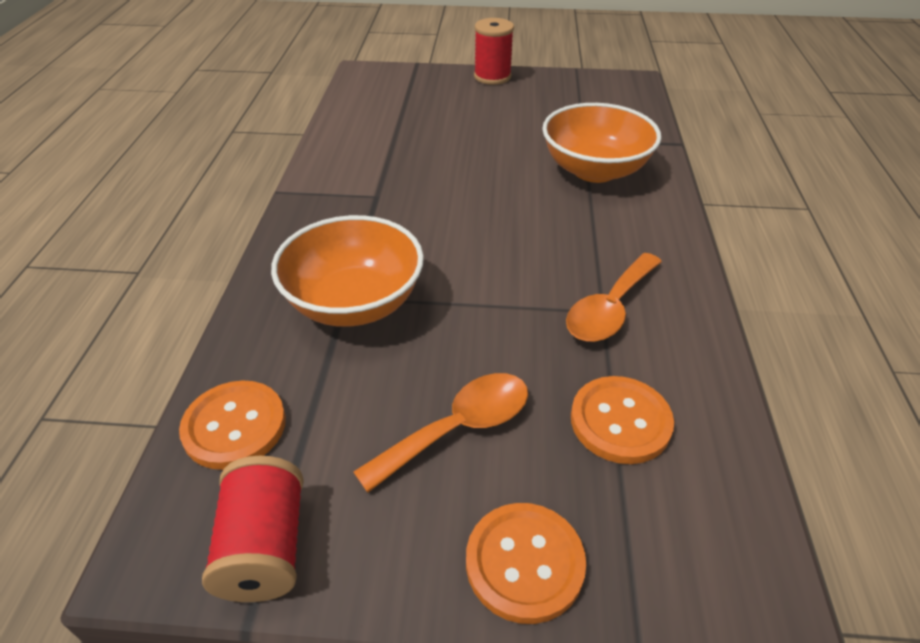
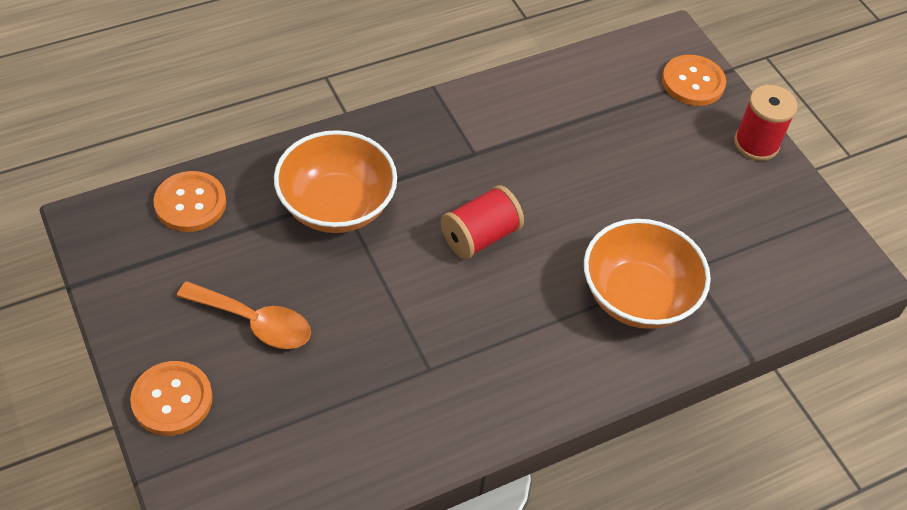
camera: 55 degrees right, 10 degrees up
red spool [202,456,304,602] -> red spool moved to [441,185,524,259]
orange spoon [566,253,662,342] -> none
orange button [571,376,674,464] -> orange button moved to [662,55,726,106]

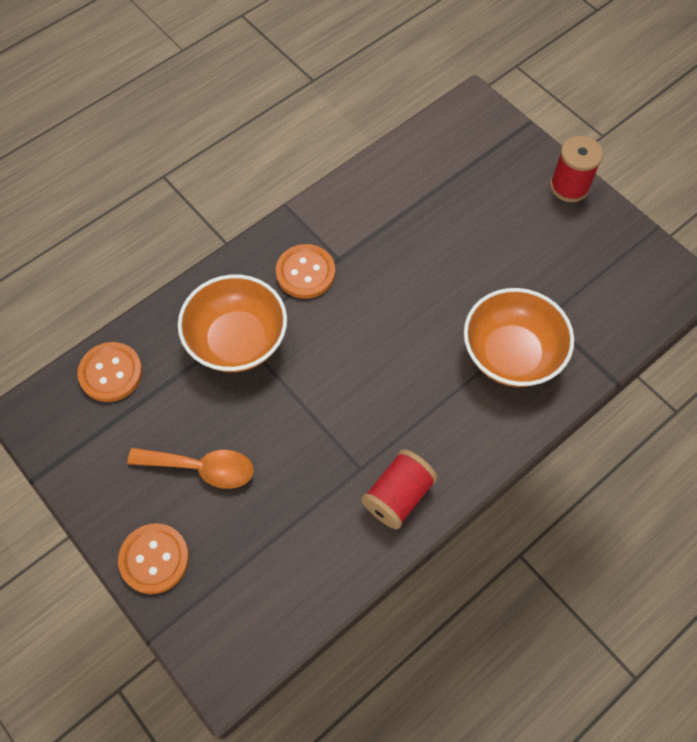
camera: 10 degrees left, 10 degrees up
red spool [441,185,524,259] -> red spool moved to [361,449,438,529]
orange button [662,55,726,106] -> orange button moved to [276,244,335,299]

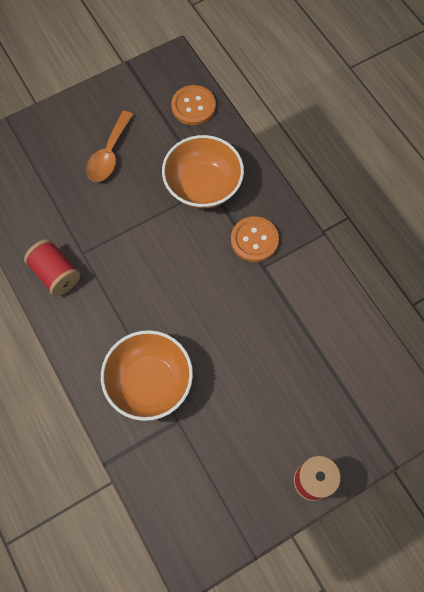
camera: 100 degrees right, 5 degrees up
orange button [118,523,189,594] -> none

